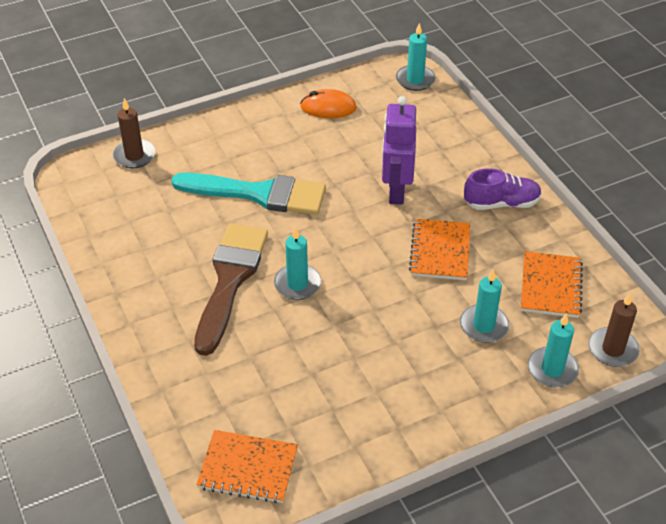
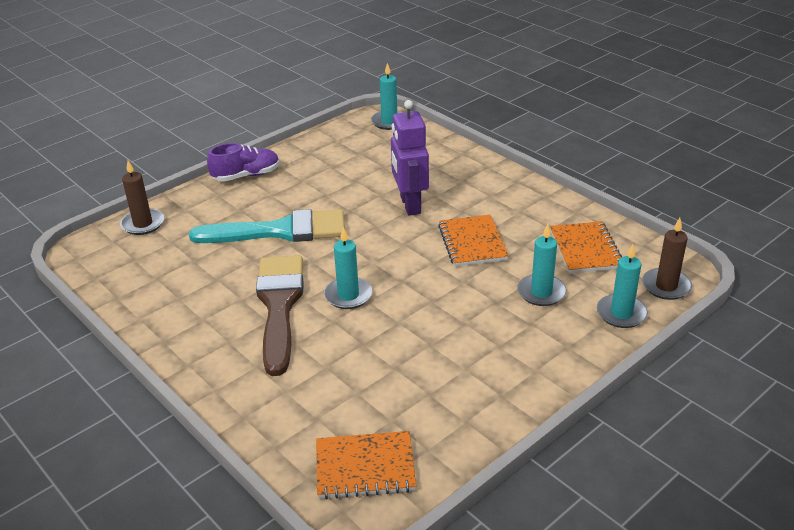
camera: 15 degrees left, 10 degrees down
orange mouse [300,89,357,118] -> none
purple shoe [464,168,542,210] -> purple shoe moved to [207,143,280,182]

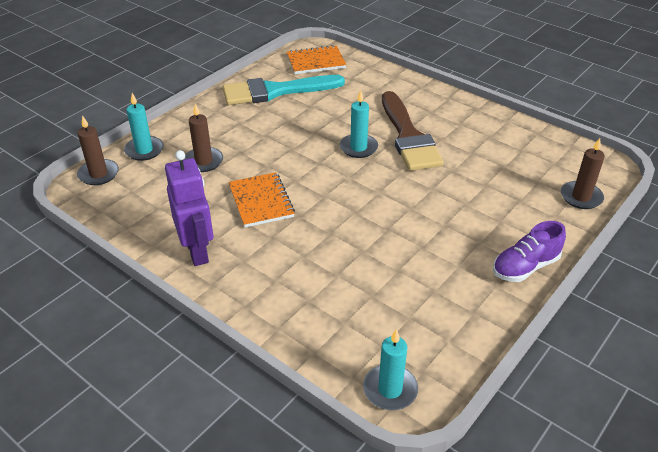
camera: 170 degrees right, 5 degrees up
turquoise brush [189,209,345,243] -> turquoise brush moved to [223,75,345,105]
purple robot [391,100,429,216] -> purple robot moved to [165,150,213,266]
turquoise candle [517,224,567,306] -> brown candle [183,103,223,172]
orange notebook [550,221,622,274] -> none

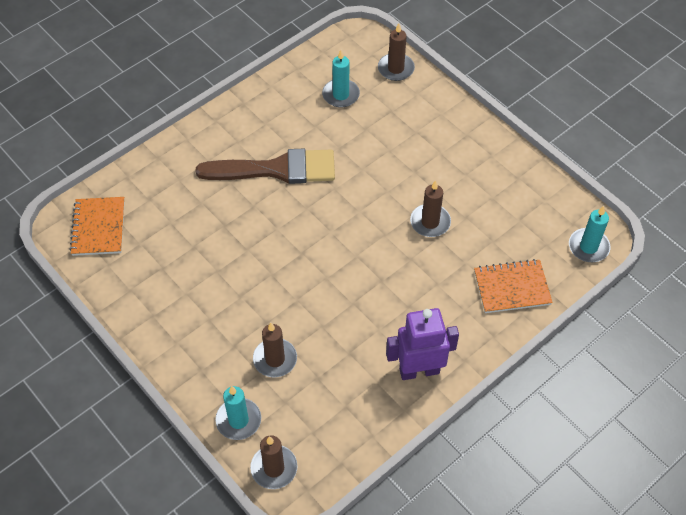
camera: 80 degrees left, 15 degrees up
turquoise brush [223,75,345,105] -> none
orange notebook [228,172,295,228] -> orange notebook moved to [474,259,553,313]
turquoise candle [340,90,378,158] -> turquoise candle moved to [322,50,360,108]
purple shoe [493,221,566,282] -> none
none -> brown candle [410,180,451,237]

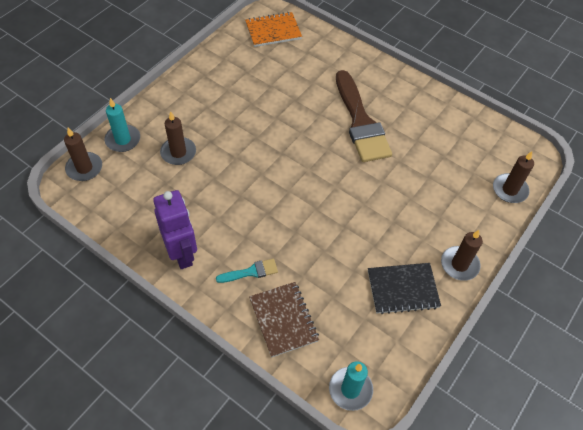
camera: 75 degrees right, 0 degrees up
turquoise candle [322,50,360,108] -> none
brown candle [410,180,451,237] -> brown candle moved to [441,230,483,281]
orange notebook [474,259,553,313] -> brown notebook [249,282,319,357]
none -> turquoise brush [216,259,278,283]
none -> black notebook [368,263,441,314]

